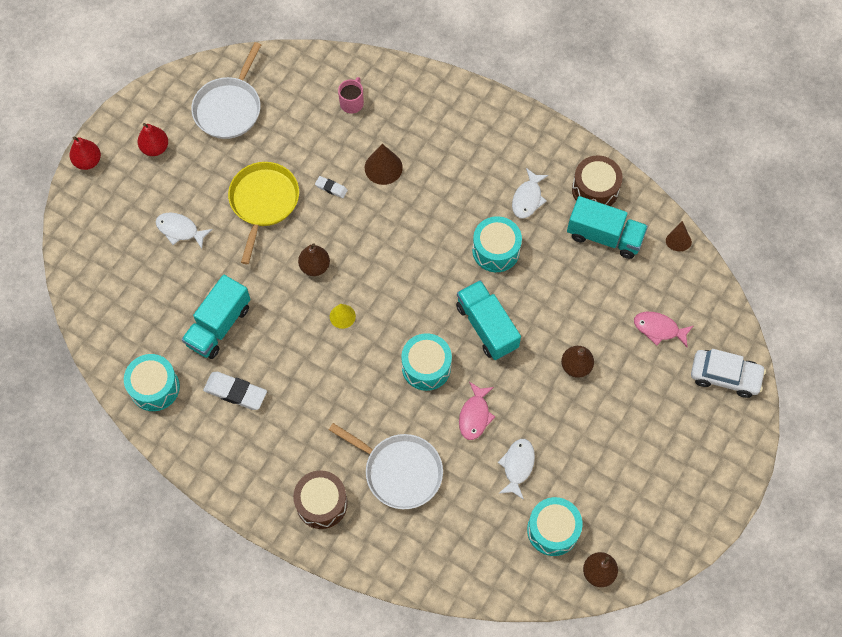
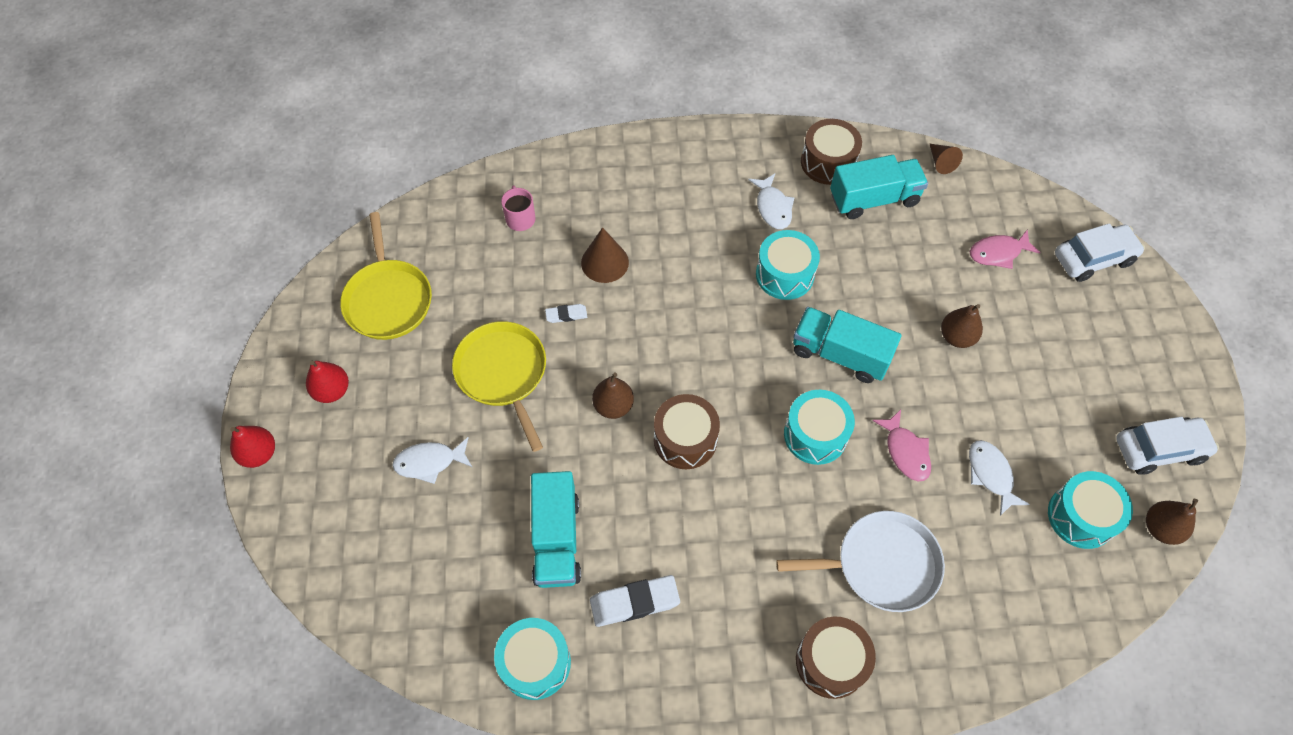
camera: 35 degrees left, 5 degrees down
white pan [191,42,261,139] -> yellow pan [340,212,432,340]
yellow cone [330,304,356,329] -> brown drum [654,394,720,469]
none -> white car [1116,417,1219,475]

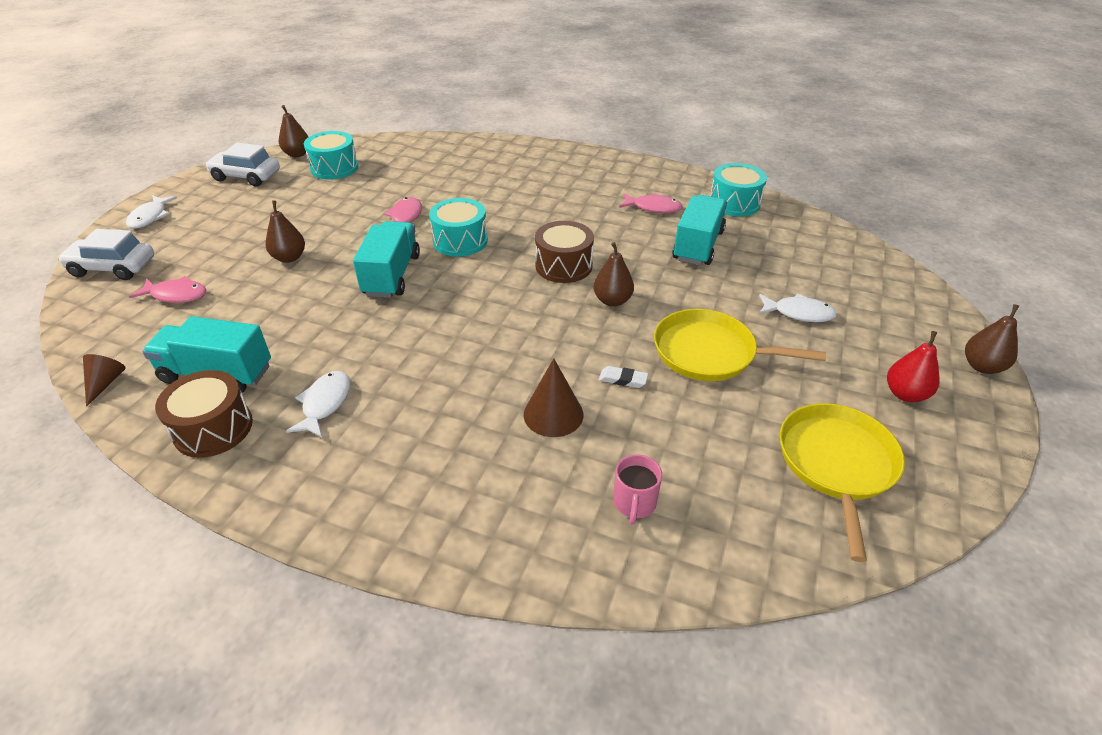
camera: 155 degrees left, 20 degrees down
red pear [230,426,275,468] -> brown pear [965,304,1019,374]
yellow pan [452,321,546,452] -> yellow pan turned 105 degrees clockwise [654,309,826,381]
white eraser [590,575,680,627] -> pink fish [619,193,683,213]
turquoise drum [756,230,820,300] -> none
white pan [777,511,945,612] -> none
turquoise truck [793,307,902,383] -> turquoise truck turned 135 degrees counterclockwise [353,221,420,298]
brown drum [796,617,876,699] -> none
white fish [969,440,1030,516] -> white fish moved to [126,195,177,229]

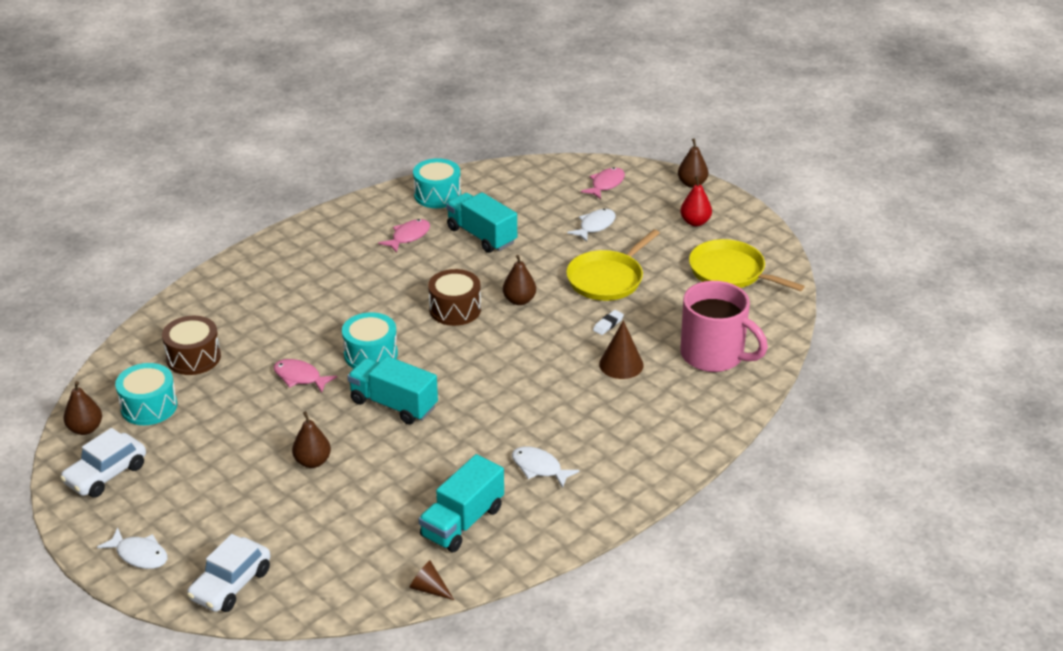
camera: 65 degrees left, 5 degrees down
pink fish [129,276,206,303] -> pink fish moved to [581,167,625,199]
brown drum [155,370,253,458] -> brown drum moved to [162,316,221,375]
pink mug [613,454,662,525] -> pink mug [681,281,768,372], size x2.24

